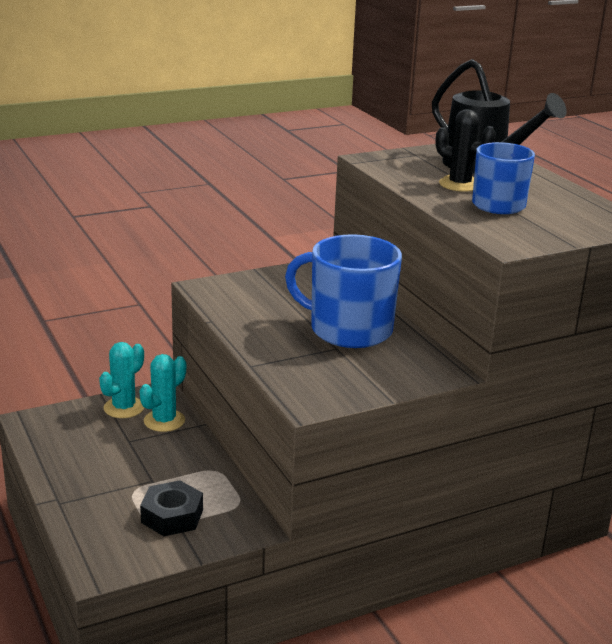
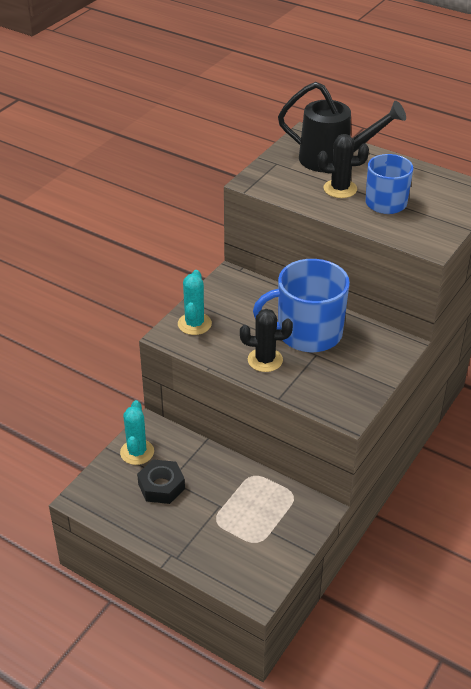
camera: 30 degrees left, 15 degrees up
turquoise cactus [140,354,186,432] -> turquoise cactus moved to [178,270,212,335]
black nut [140,480,203,536] -> black nut moved to [137,459,185,504]
none -> black cactus [240,309,293,372]

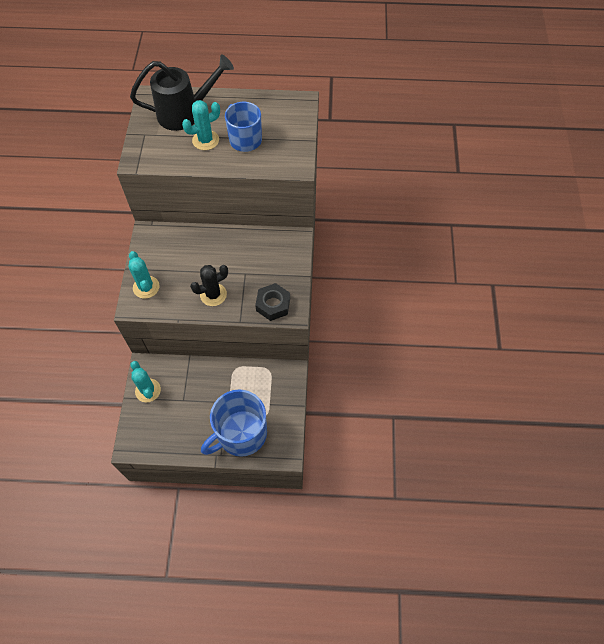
camera: 30 degrees left, 20 degrees up
black nut [137,459,185,504] -> black nut moved to [255,283,290,321]
blue mug [253,259,350,352] -> blue mug moved to [201,389,267,457]
black cactus [318,134,369,198] -> turquoise cactus [182,100,220,150]

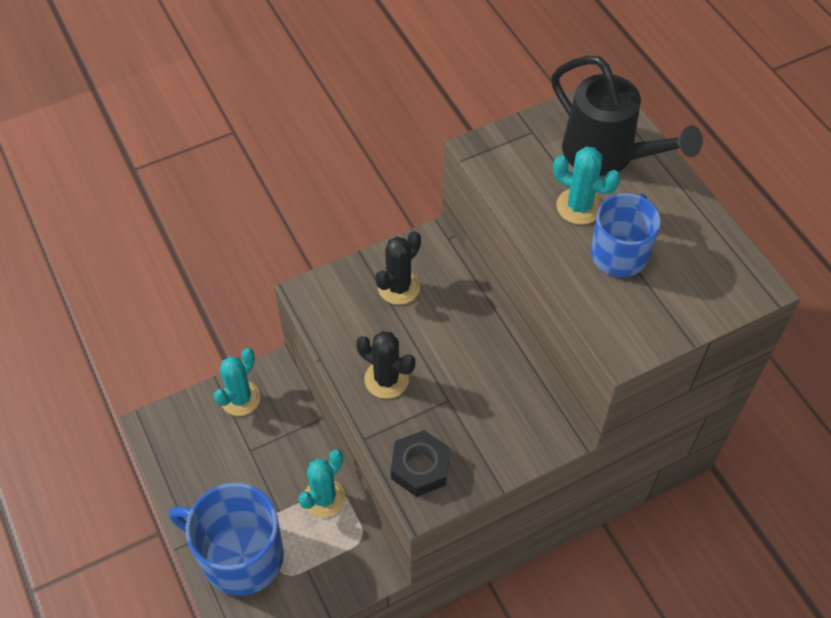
camera: 60 degrees right, 5 degrees down
turquoise cactus [128,251,160,299] -> turquoise cactus moved to [298,449,345,518]
none -> black cactus [375,231,421,305]

